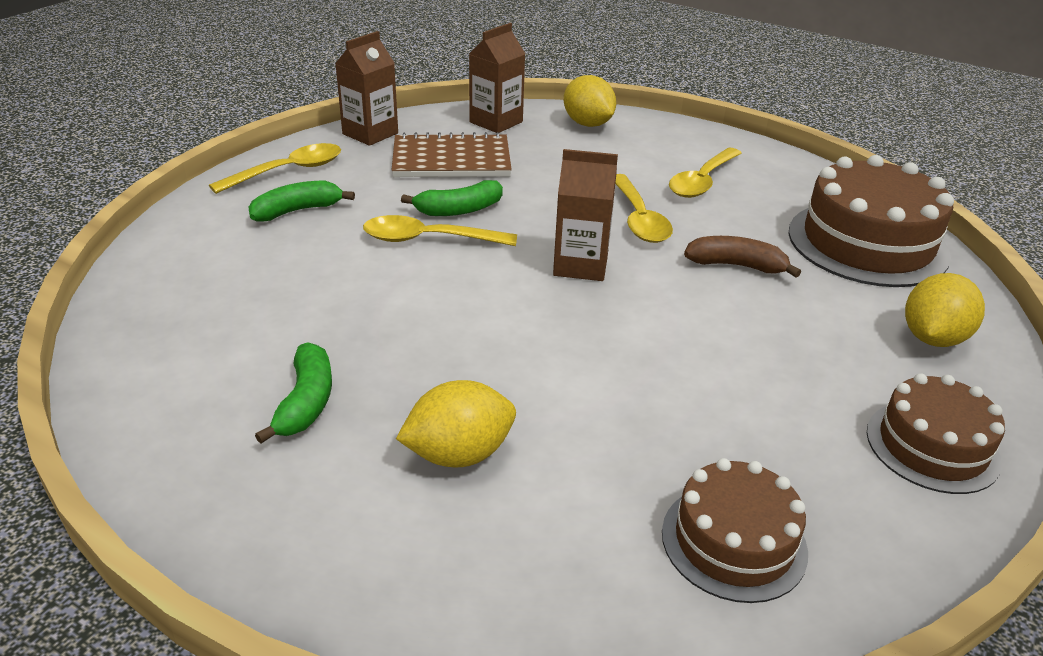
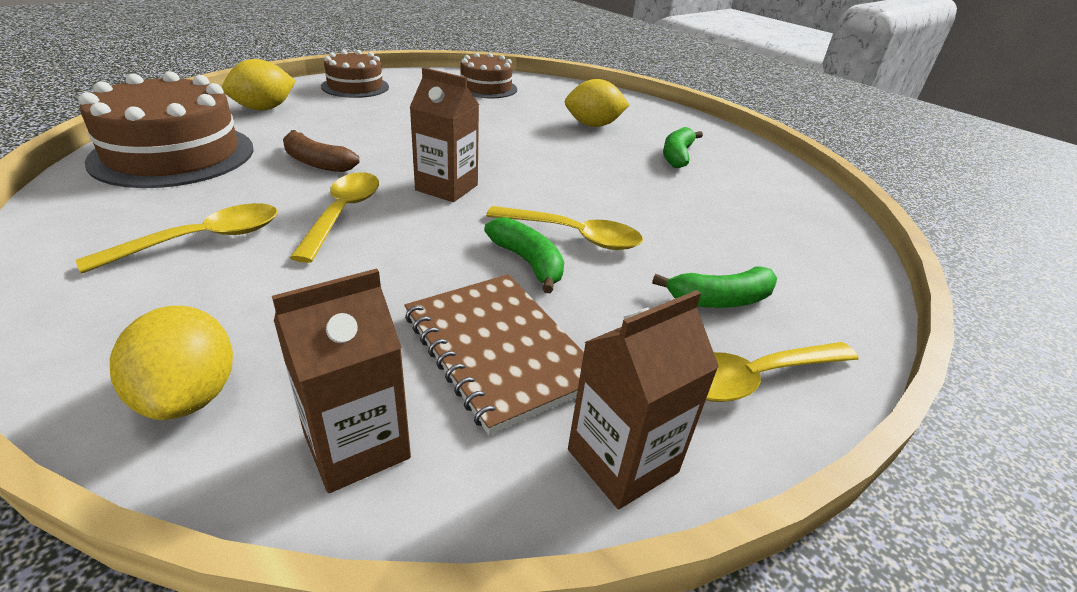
camera: 165 degrees left, 0 degrees up
brown notebook [392,132,512,177] -> brown notebook turned 45 degrees clockwise [404,274,584,435]
green banana [401,180,503,216] -> green banana turned 60 degrees clockwise [484,217,564,293]

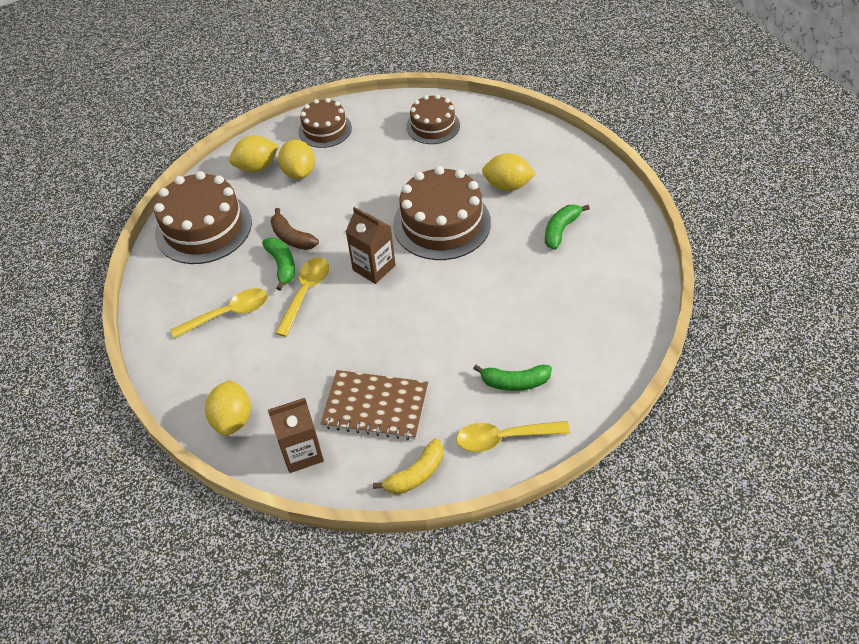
camera: 20 degrees right, 15 degrees up
brown notebook [404,274,584,435] -> brown notebook turned 60 degrees counterclockwise [320,370,428,440]
green banana [484,217,564,293] -> green banana moved to [262,238,295,291]
yellow spoon [486,206,643,250] -> none
brown carton [568,290,719,509] -> yellow banana [373,439,443,494]
none -> yellow lemon [278,139,315,179]
none -> brown cake [393,166,491,260]

